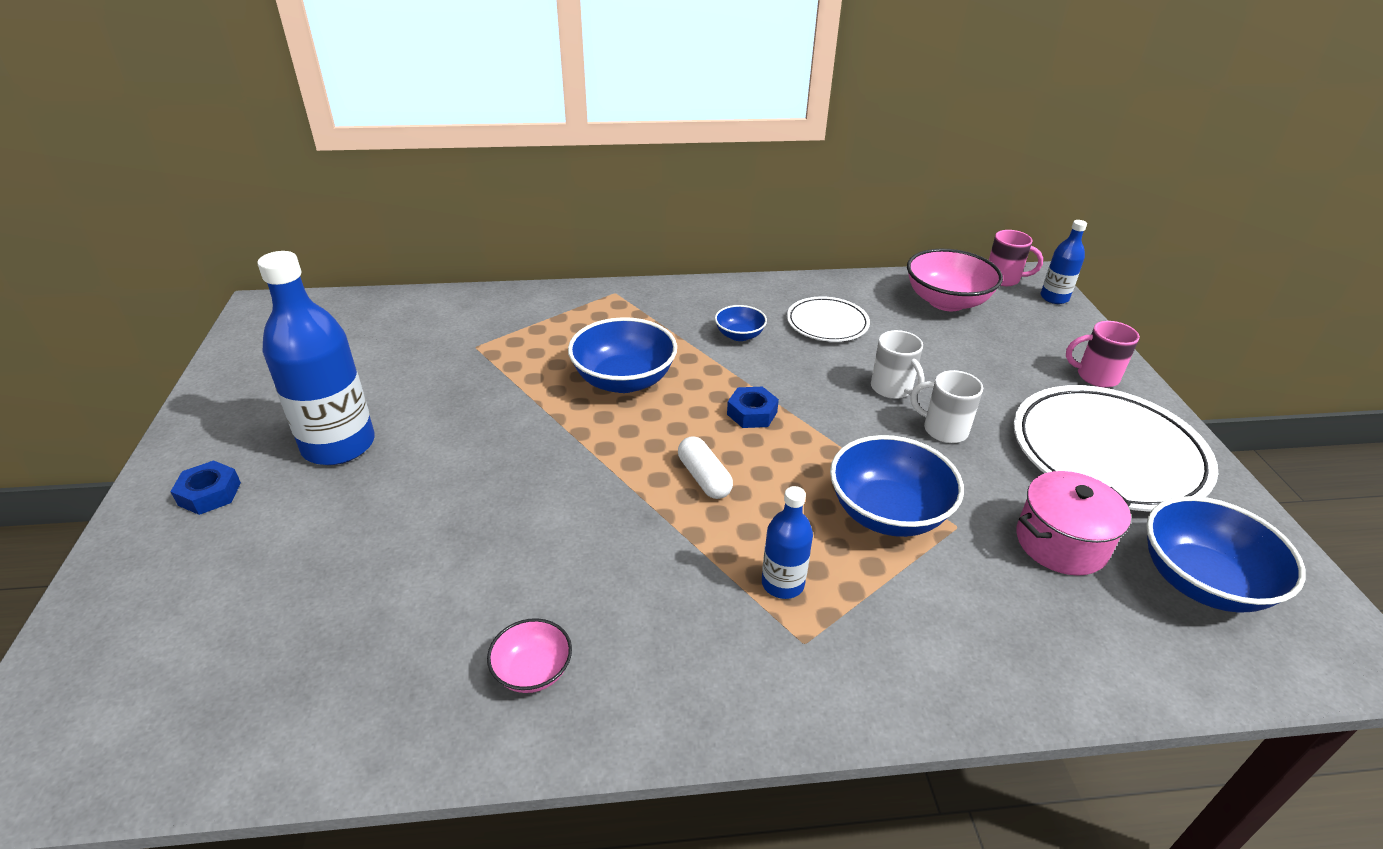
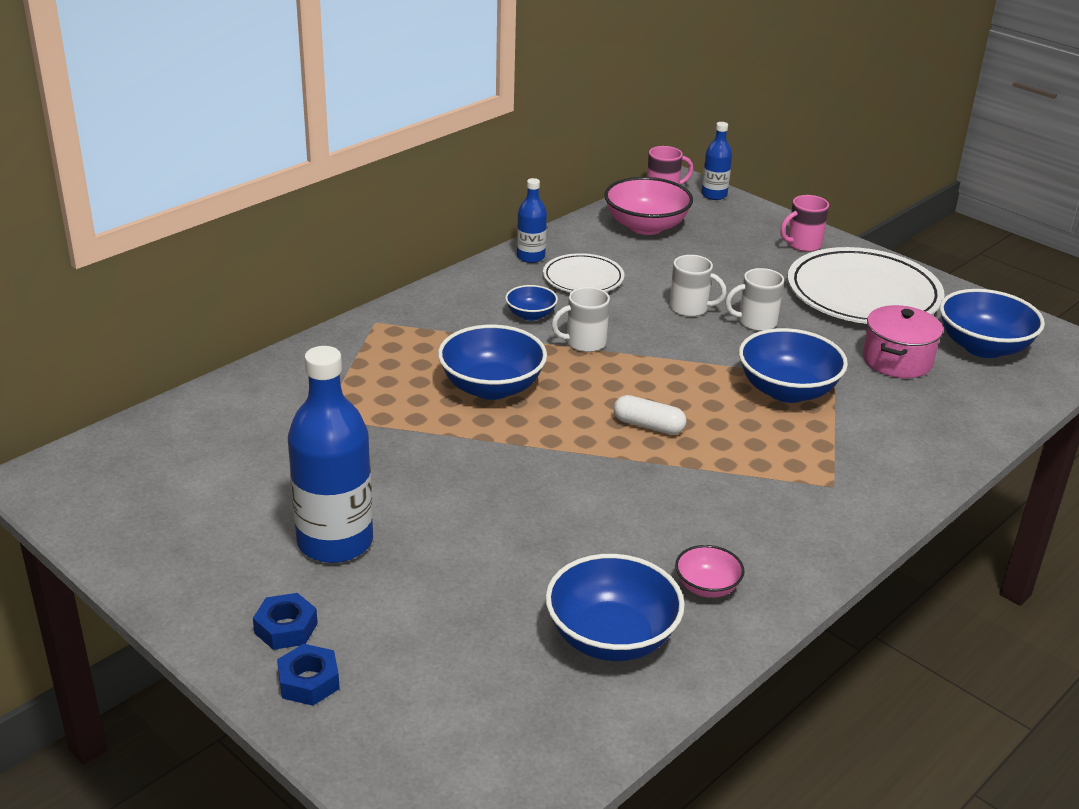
camera: 40 degrees left, 5 degrees down
blue nut [727,387,779,428] -> blue nut moved to [277,644,340,706]
blue bottle [762,486,813,599] -> blue bottle moved to [517,178,547,263]
none -> blue bowl [545,554,685,661]
none -> white mug [551,287,610,352]

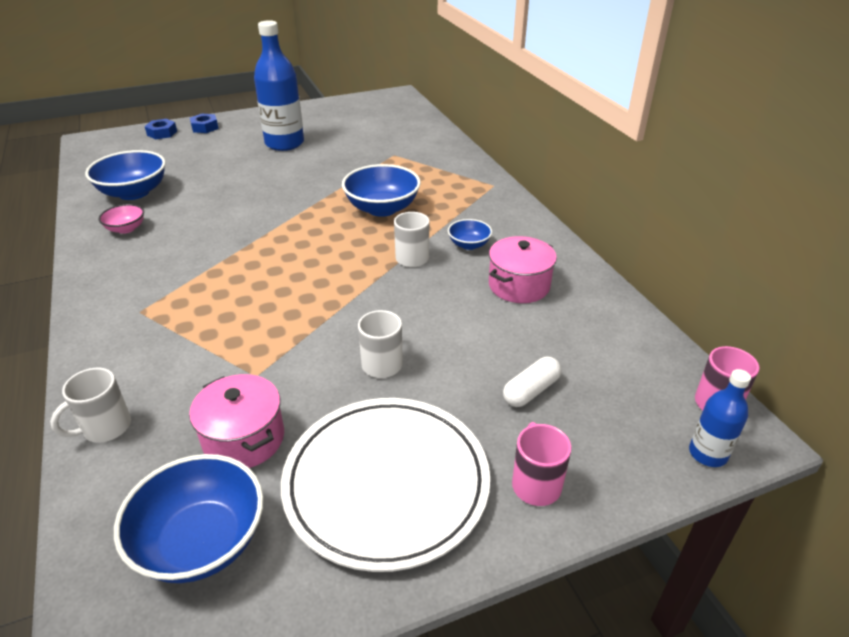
camera: 115 degrees right, 5 degrees up
blue nut [253,593,318,650] -> blue nut moved to [145,119,177,139]
blue bottle [517,178,547,263] -> none
white plate [543,253,624,292] -> pink pot [489,236,557,303]
pink bowl [604,177,693,235] -> none
white capsule [614,395,686,435] -> white capsule moved to [503,357,561,407]
white mug [670,255,727,317] -> white mug moved to [50,368,131,443]
blue bowl [739,328,848,403] -> none

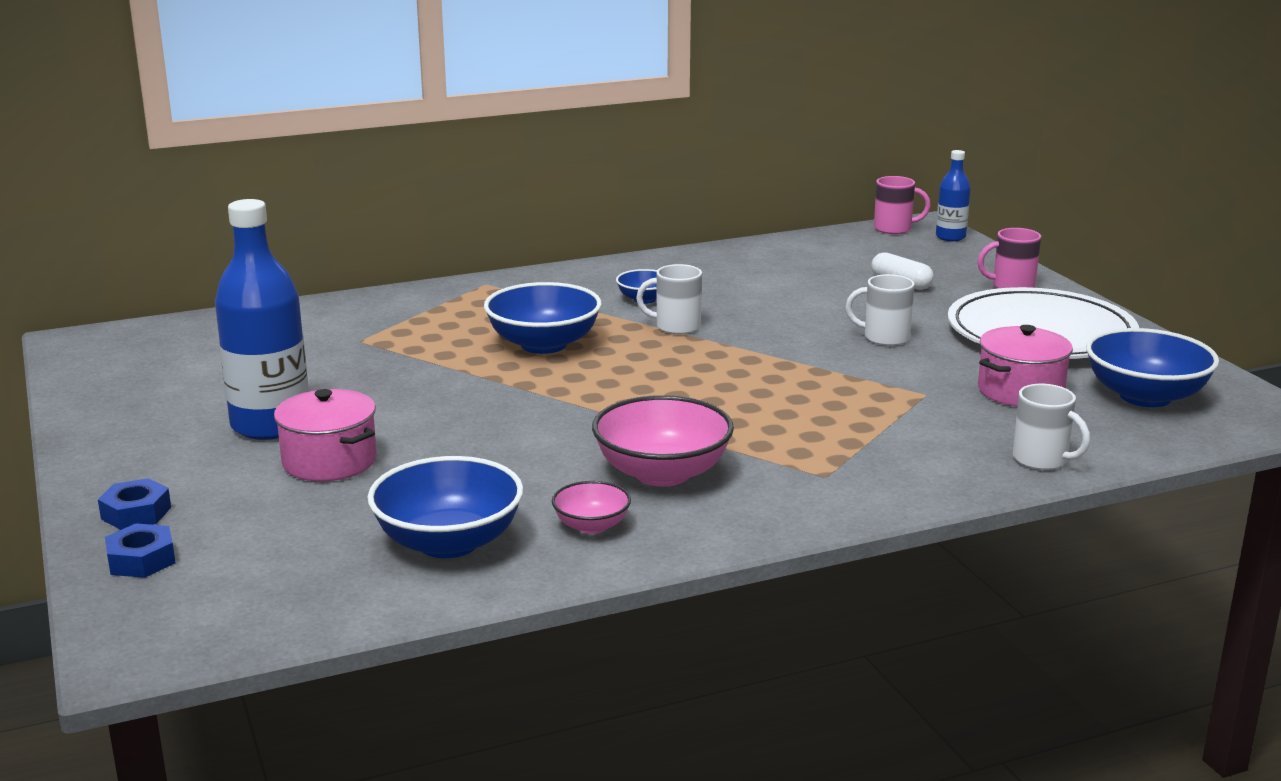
camera: 90 degrees left, 15 degrees down
pink pot [489,236,557,303] -> pink pot moved to [274,389,377,481]
none -> pink bowl [592,395,734,487]

